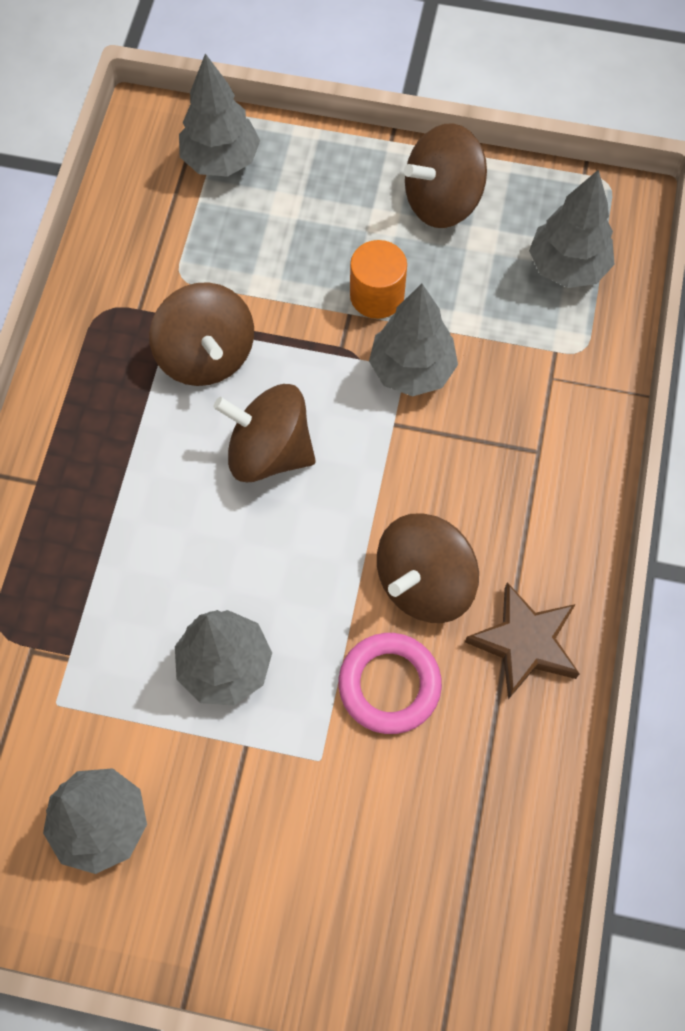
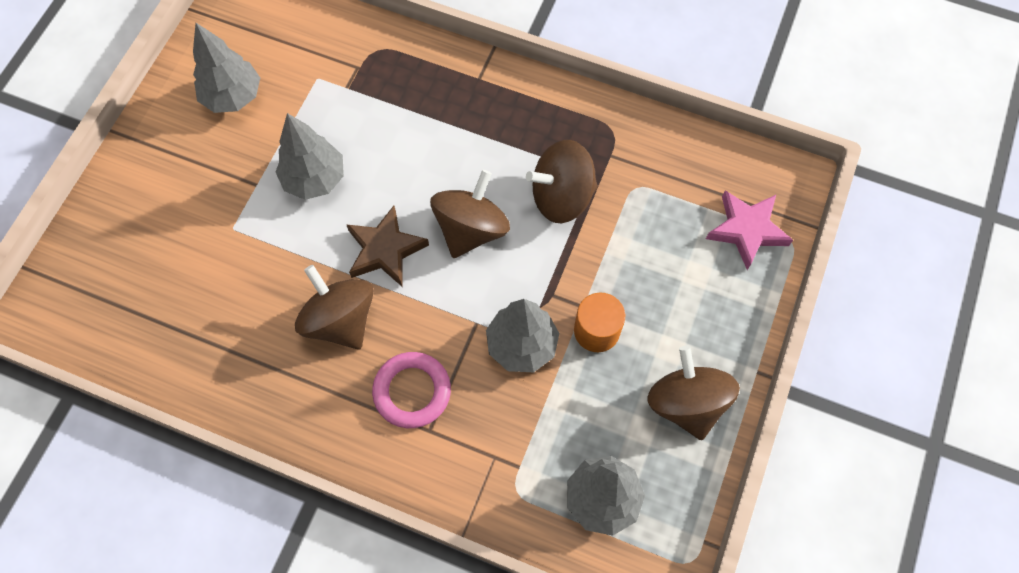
camera: 100 degrees right, 0 degrees up
grey tree [179,53,260,177] -> pink star [706,190,793,270]
pink ring [339,633,442,734] -> pink ring moved to [372,352,451,428]
brown star [465,582,579,700] -> brown star moved to [347,206,429,286]

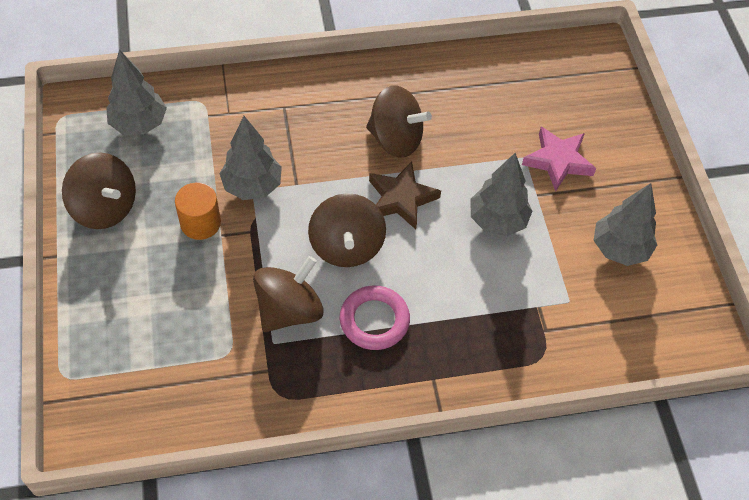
camera: 145 degrees right, 10 degrees down
pink ring [372,352,451,428] -> pink ring moved to [340,286,410,350]
pink star [706,190,793,270] -> pink star moved to [522,126,596,191]

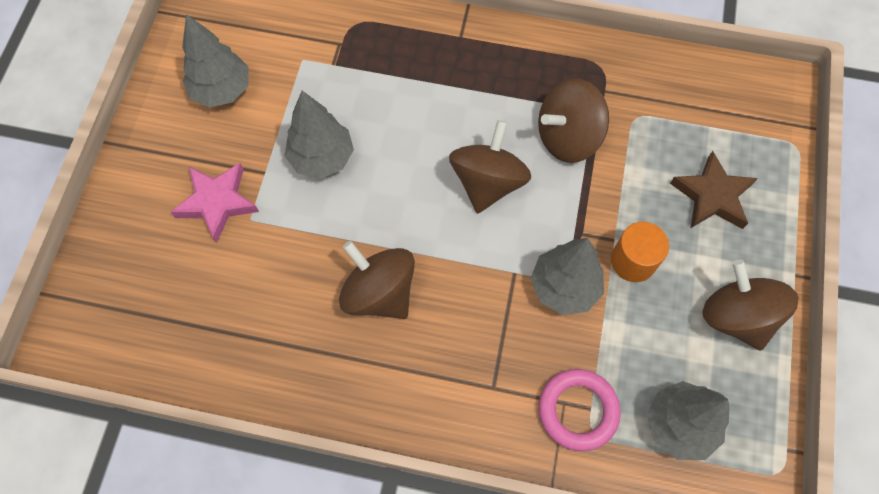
camera: 155 degrees left, 10 degrees up
pink ring [340,286,410,350] -> pink ring moved to [539,369,621,451]
brown star [369,161,441,229] -> brown star moved to [670,151,758,229]

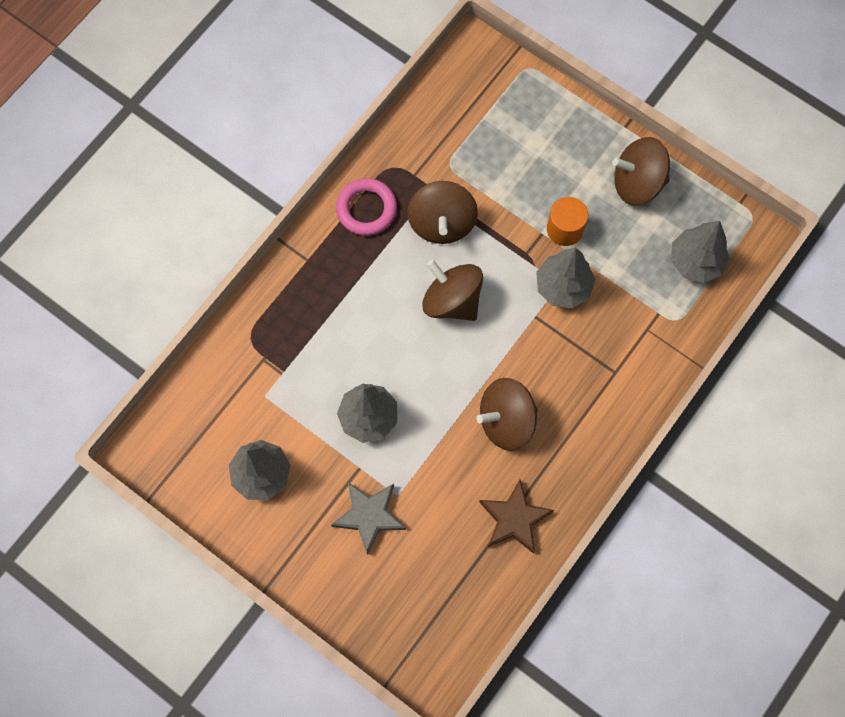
camera: 65 degrees left, 5 degrees up
pink star [171,163,259,243] -> grey star [331,482,406,555]
pink ring [539,369,621,451] -> pink ring moved to [336,178,397,236]
brown star [670,151,758,229] -> brown star moved to [479,480,554,554]

